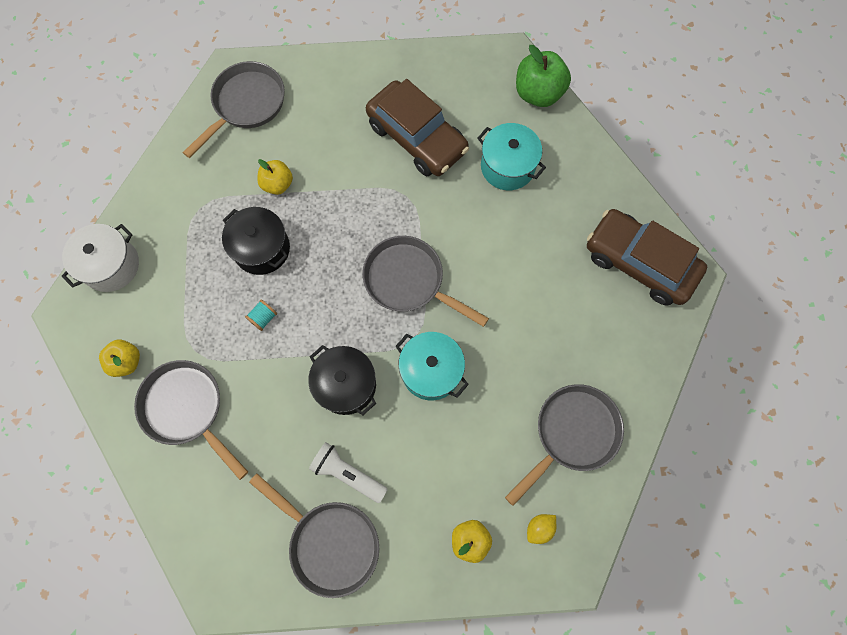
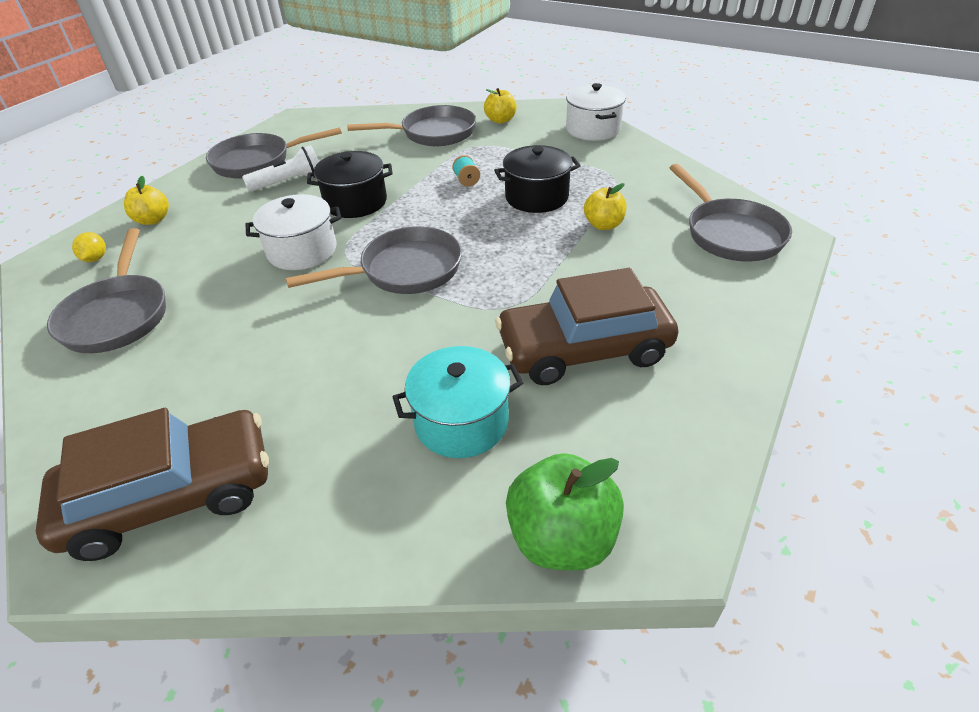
camera: 125 degrees right, 30 degrees down
turquoise pot [395,332,469,400] -> white pot [246,194,341,270]

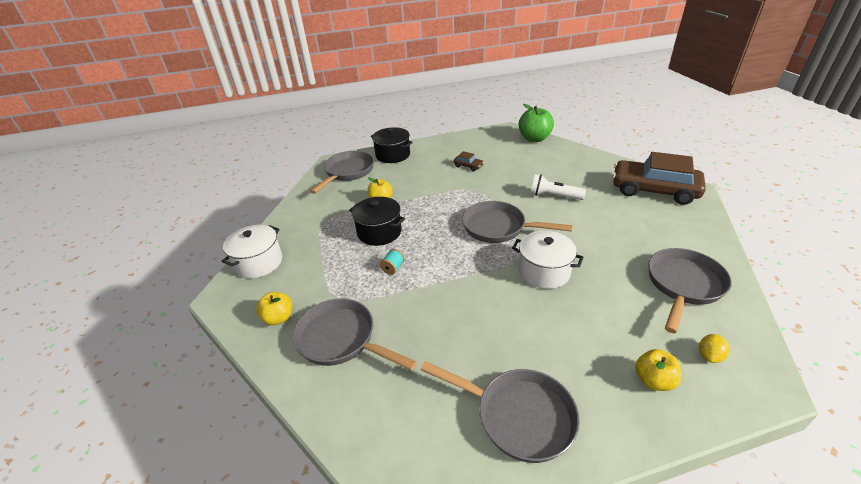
camera: 135 degrees left, 5 degrees down
white flashlight [242,145,319,192] -> white flashlight moved to [530,174,586,200]
black pot [307,151,393,218] -> black pot moved to [370,127,413,163]
turquoise pot [393,346,523,458] -> none
brown car [495,268,678,385] -> brown car [453,151,484,171], size x0.41

